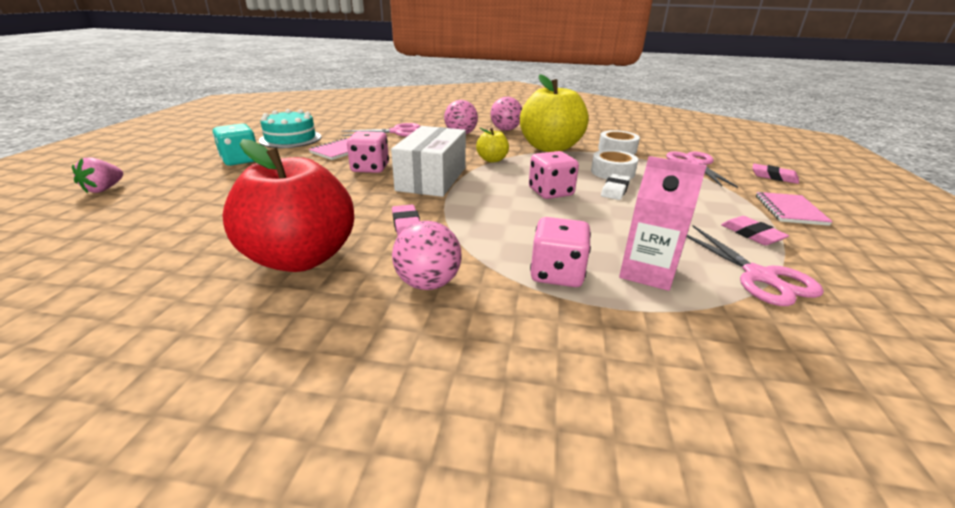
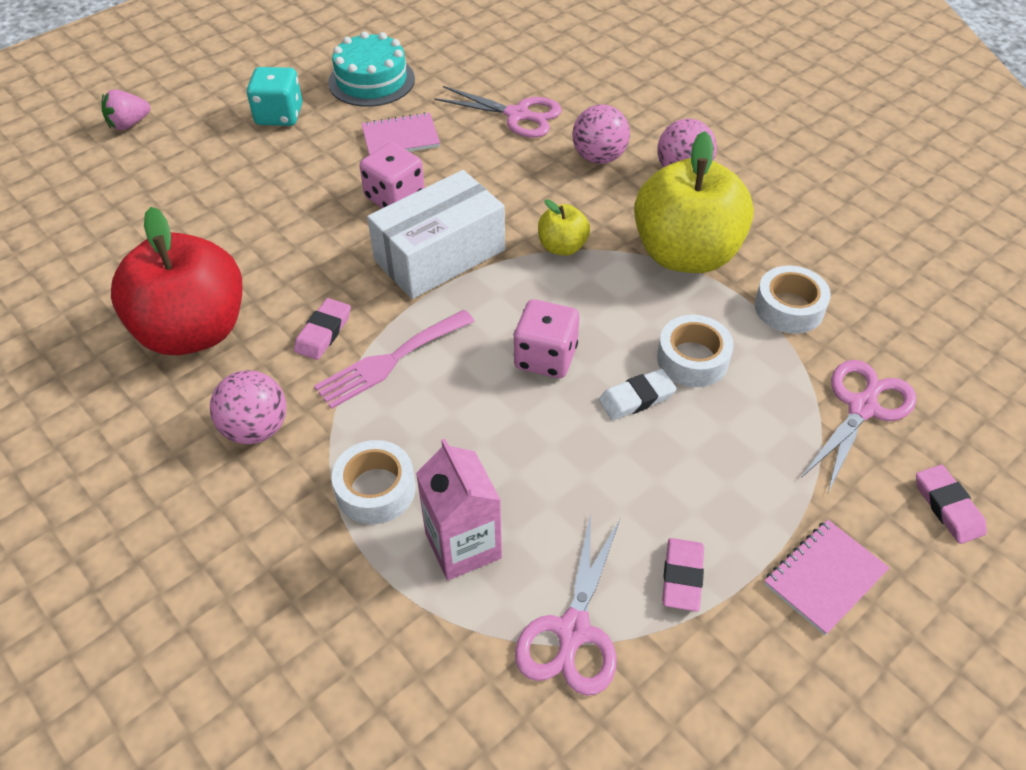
camera: 40 degrees right, 20 degrees up
pink dice [530,217,591,287] -> white tape [332,440,415,524]
none -> pink fork [314,310,475,409]

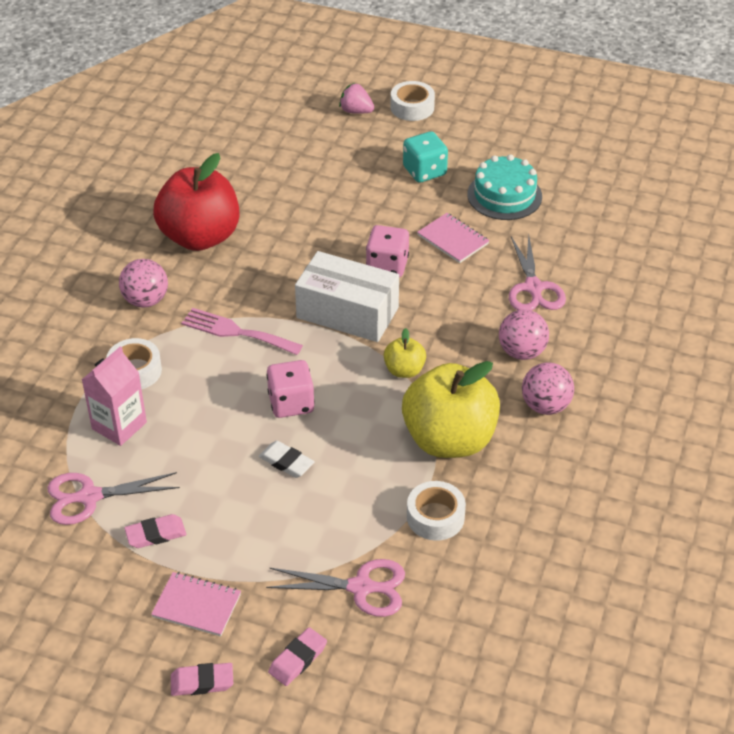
camera: 60 degrees right, 5 degrees down
pink eraser [294,298,351,360] -> pink eraser moved to [171,663,233,696]
white tape [657,315,734,387] -> white tape moved to [390,81,435,121]

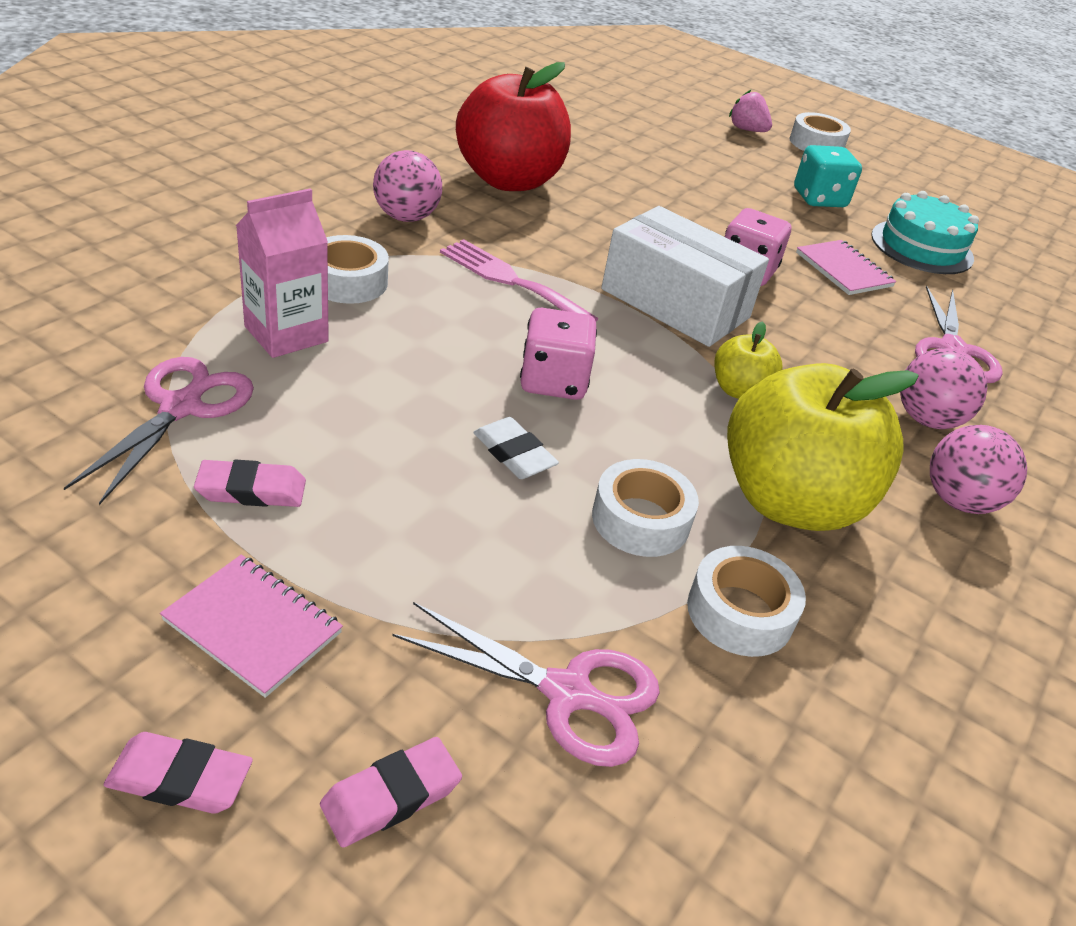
camera: 10 degrees right, 5 degrees down
pink scissors [47,472,180,525] -> pink scissors turned 105 degrees clockwise [64,357,254,505]
none -> white tape [592,459,699,557]

